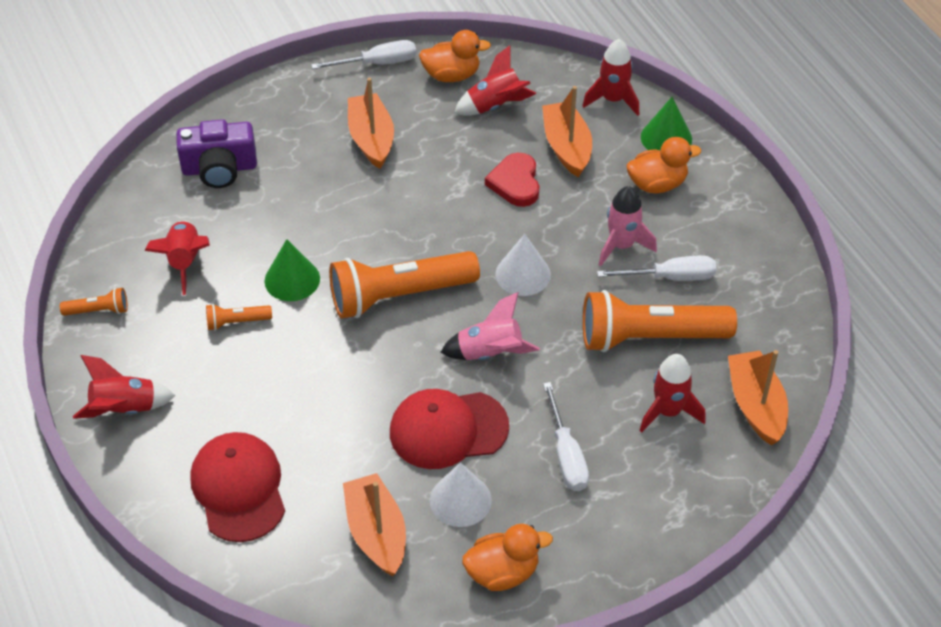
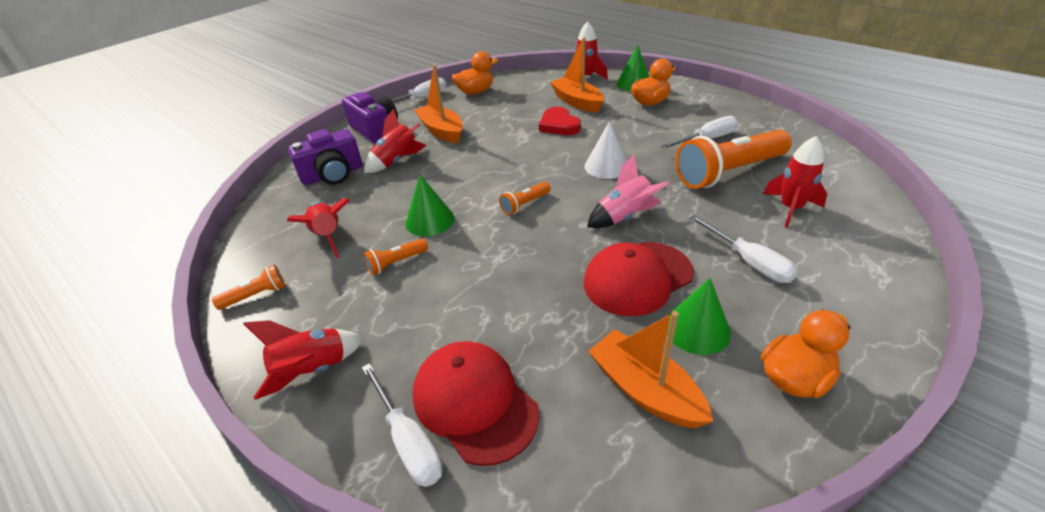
camera: 20 degrees left, 10 degrees down
orange flashlight [329,251,480,319] -> orange flashlight [499,182,551,215], size x0.44
white cone [430,462,492,527] -> green cone [667,278,731,355]
red rocket [454,45,536,116] -> red rocket moved to [364,109,427,173]
pink rocket [599,186,657,266] -> none
orange boat [728,350,788,445] -> none
none -> purple camera [342,92,398,143]
none -> white screwdriver [362,363,442,487]

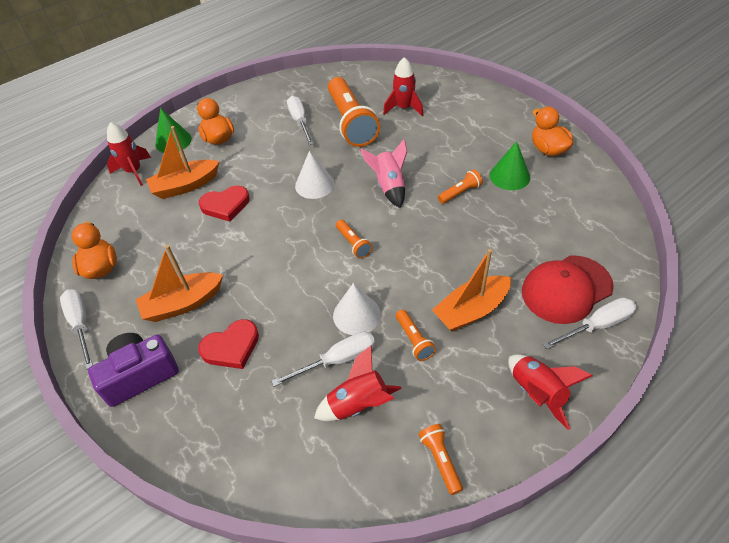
camera: 80 degrees left, 10 degrees up
purple camera [288,129,362,185] -> none
red rocket [364,109,427,173] -> red heart [198,319,259,369]
green cone [405,175,455,236] -> white cone [333,283,381,335]
red cap [584,242,694,316] -> orange flashlight [438,169,483,204]
orange boat [588,311,713,428] -> orange boat moved to [432,249,511,332]
white screwdriver [689,215,798,283] -> white screwdriver moved to [271,331,375,387]

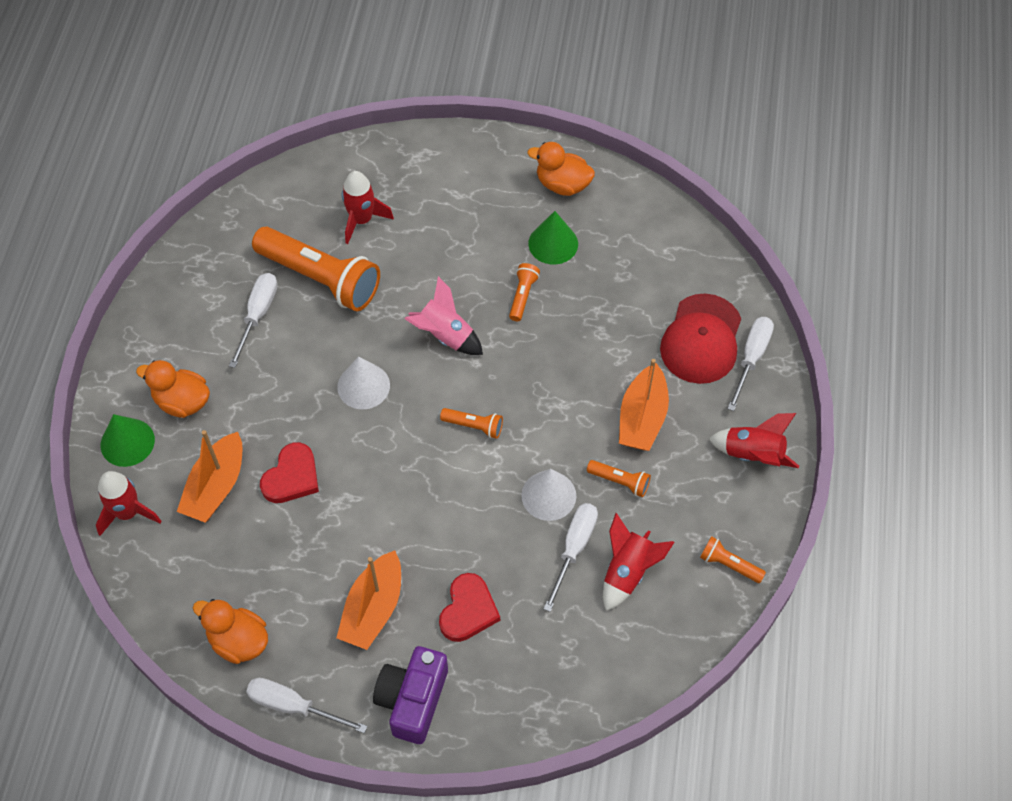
camera: 45 degrees left, 10 degrees up
white screwdriver [287,96,314,145] -> white screwdriver turned 75 degrees clockwise [229,273,278,368]

